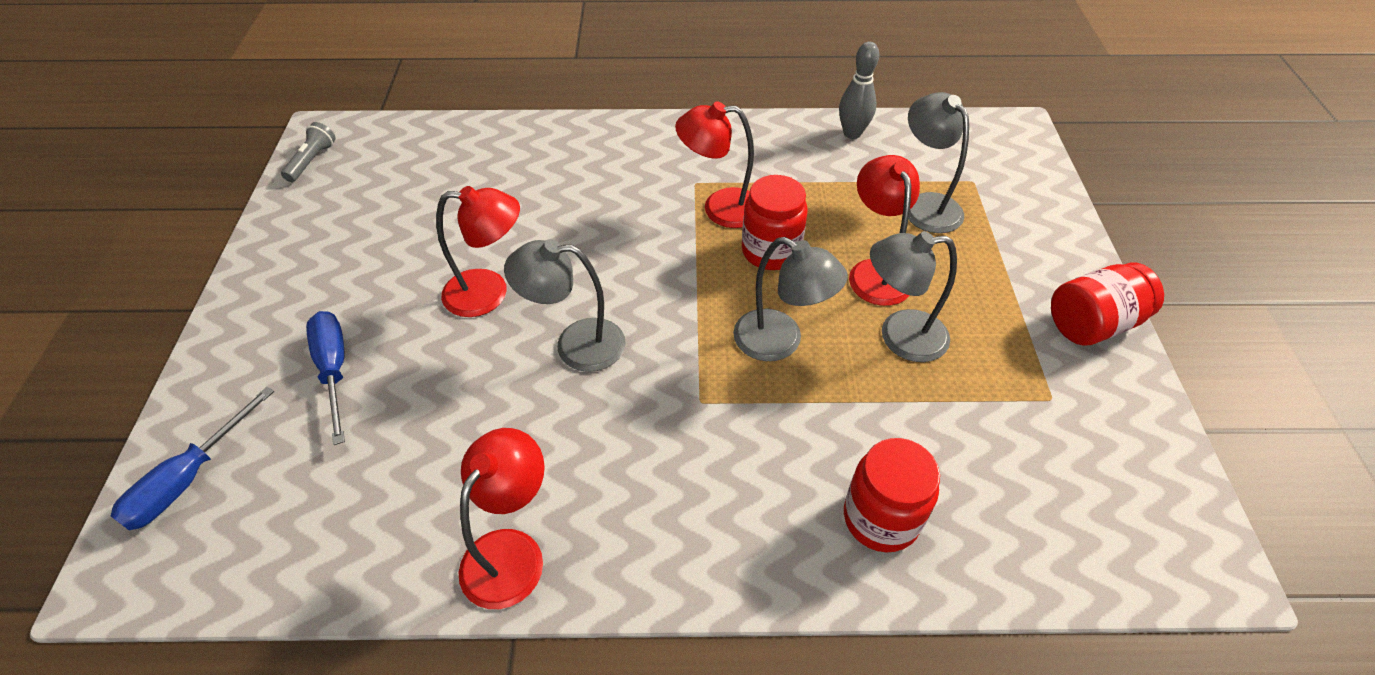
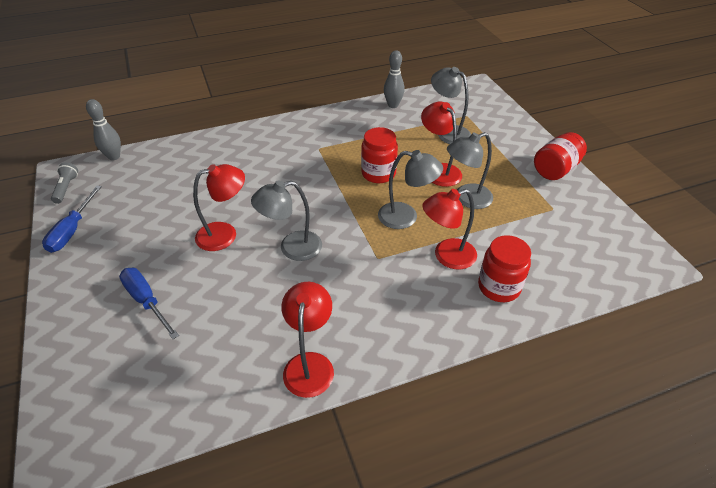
camera: 20 degrees left, 5 degrees down
blue screwdriver [111,387,274,531] -> blue screwdriver moved to [42,186,102,253]
red lamp [675,101,754,228] -> red lamp moved to [422,189,477,270]
none -> grey bowling pin [86,99,121,160]

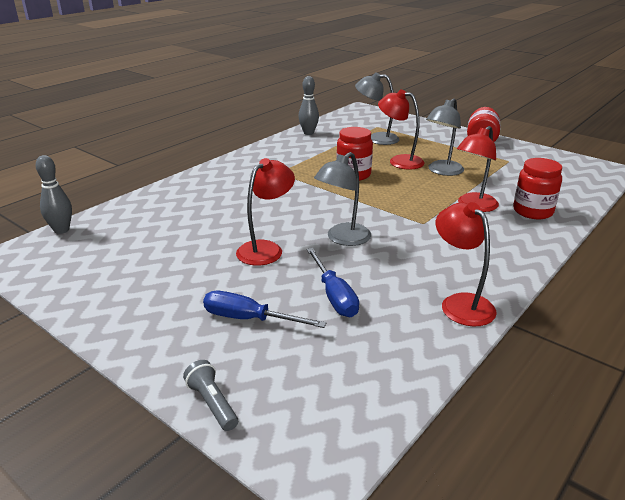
camera: 30 degrees left, 15 degrees down
blue screwdriver [42,186,102,253] -> blue screwdriver moved to [307,248,359,317]
grey flashlight [51,163,78,204] -> grey flashlight moved to [183,360,238,431]
grey lamp [378,150,443,229] -> none

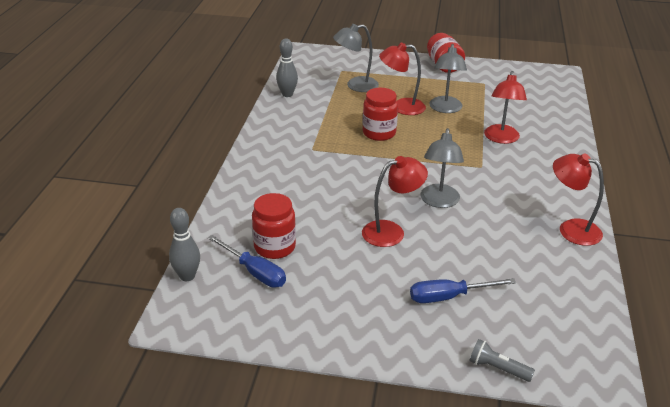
camera: 30 degrees left, 5 degrees up
red lamp [236,158,295,265] -> red lamp turned 60 degrees clockwise [362,156,428,247]
blue screwdriver [307,248,359,317] -> blue screwdriver moved to [208,235,286,287]
red jar [513,158,562,219] -> red jar moved to [252,193,296,259]

